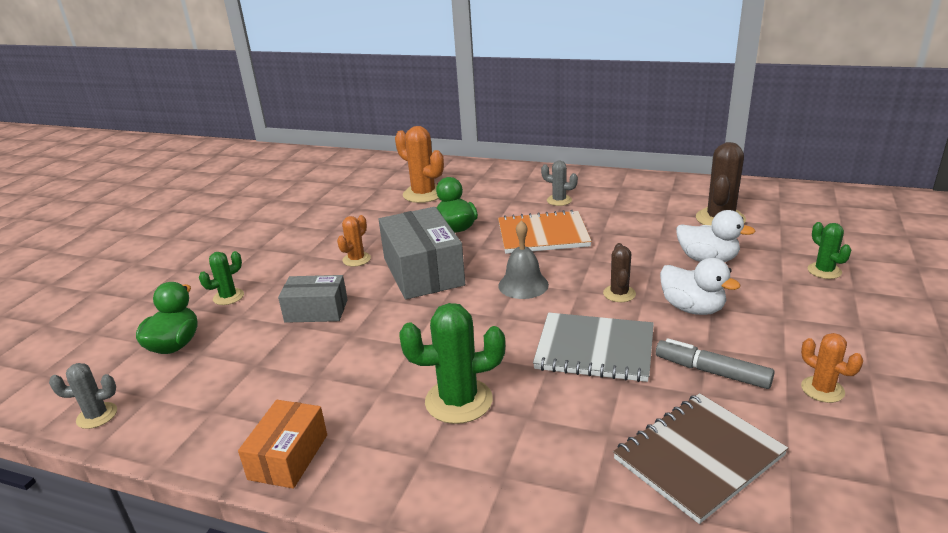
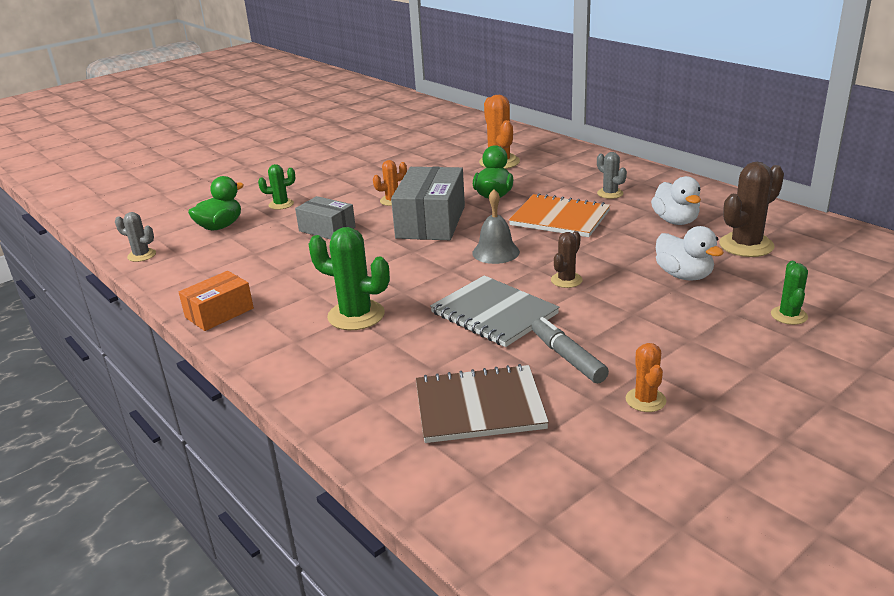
camera: 30 degrees right, 0 degrees up
white duck [660,258,741,315] -> white duck moved to [651,176,701,225]

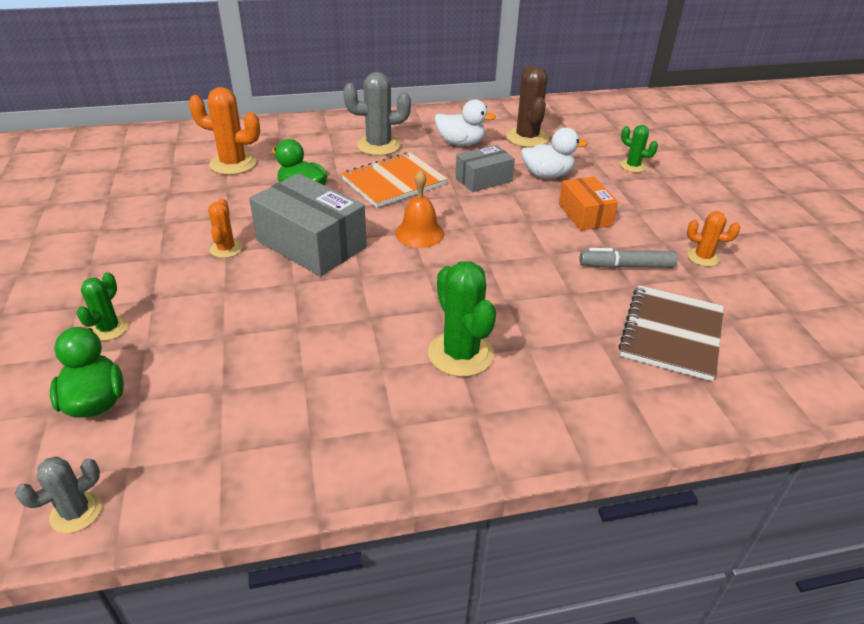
camera: 65 degrees left, 10 degrees up
orange box [179,271,254,331] -> orange box moved to [559,177,618,231]
grey box [295,196,356,240] -> grey box moved to [455,145,515,192]
green cactus [308,227,390,330] -> green cactus turned 75 degrees counterclockwise [428,261,496,377]
grey notebook [430,275,560,347] -> none
grey bell [472,189,520,264] -> orange bell [395,170,444,248]
brown cactus [551,231,583,288] -> none
grey cactus [597,152,627,199] -> grey cactus [343,72,411,156], size x1.74

